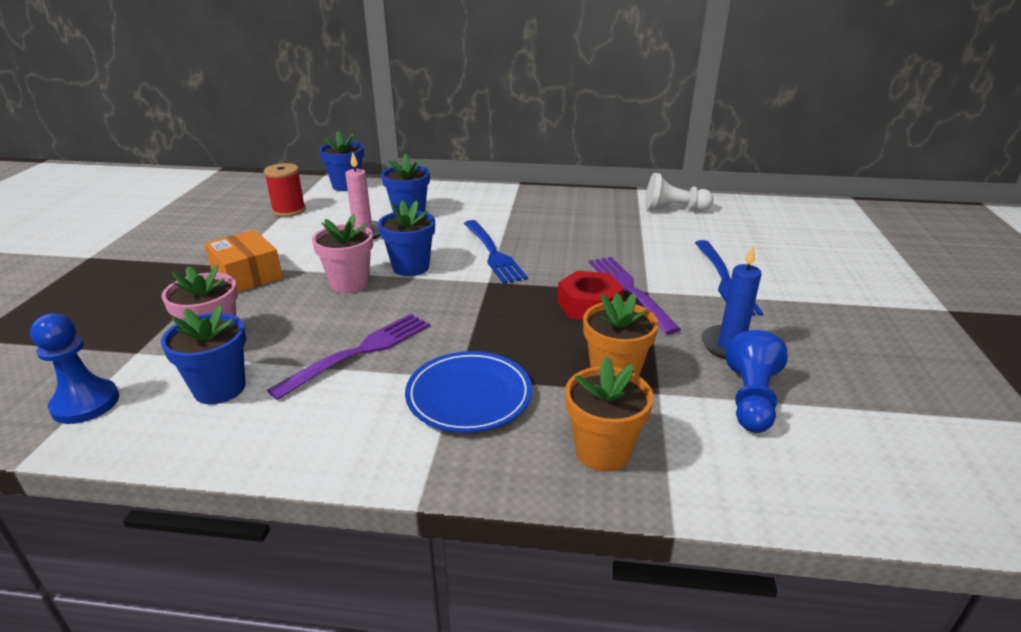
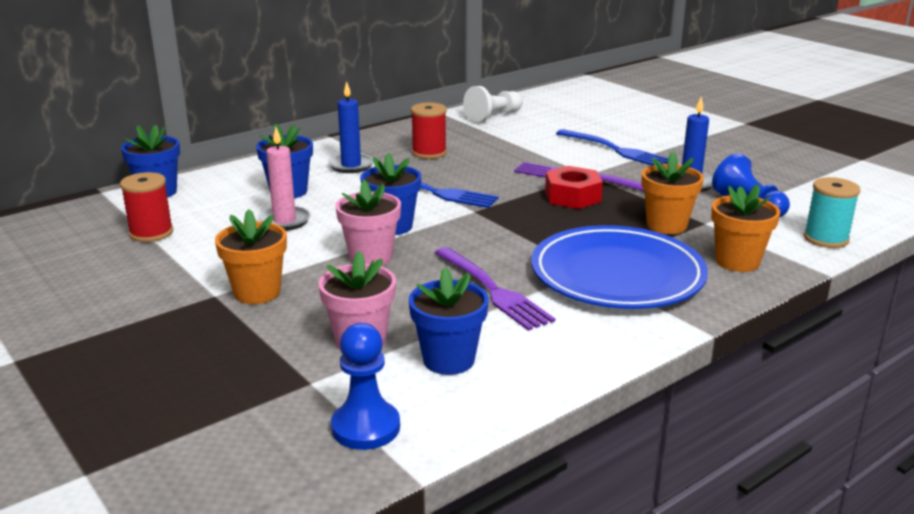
camera: 45 degrees left, 5 degrees down
orange box [204,230,283,292] -> orange flower pot [215,209,287,304]
purple fork [267,314,430,400] -> purple fork turned 150 degrees clockwise [435,247,555,331]
blue plate [405,351,532,433] -> blue plate [531,225,708,309], size x1.54
none -> blue candle [328,81,373,173]
none -> red spool [411,102,447,159]
none -> turquoise spool [804,177,860,248]

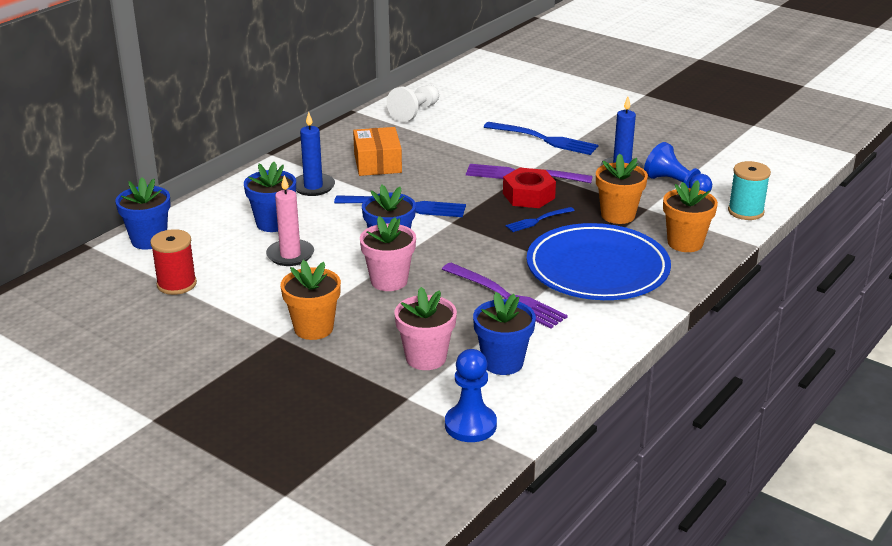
camera: 15 degrees left, 5 degrees up
red spool [411,102,447,159] -> orange box [353,127,402,176]
none -> blue fork [506,207,575,232]

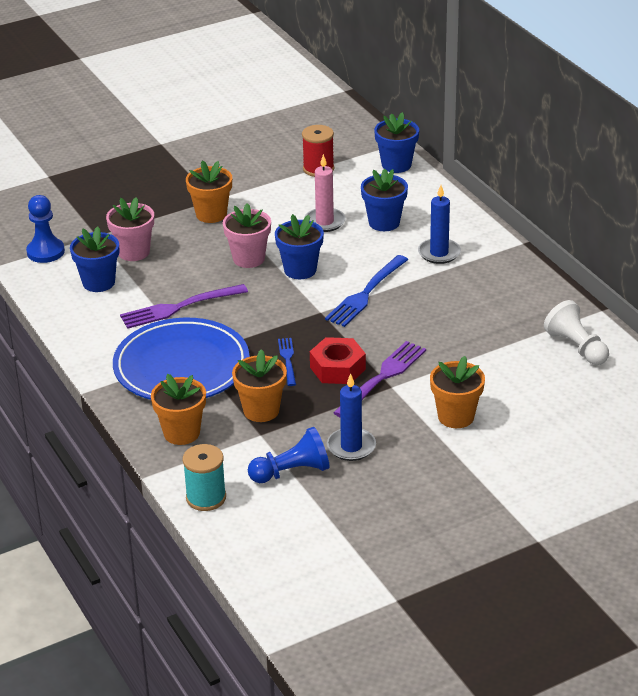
camera: 115 degrees right, 5 degrees up
orange box [353,127,402,176] -> none
blue fork [484,122,599,155] -> orange flower pot [430,356,485,428]

